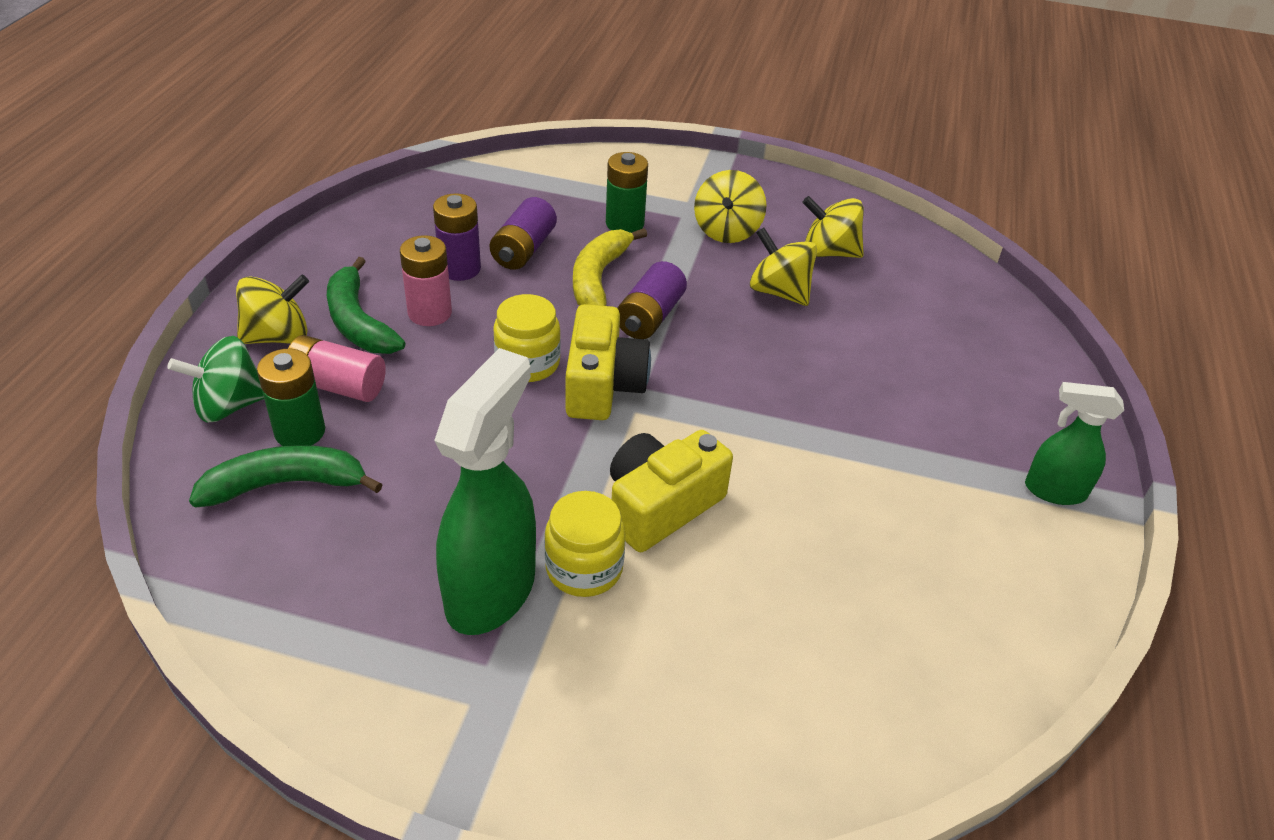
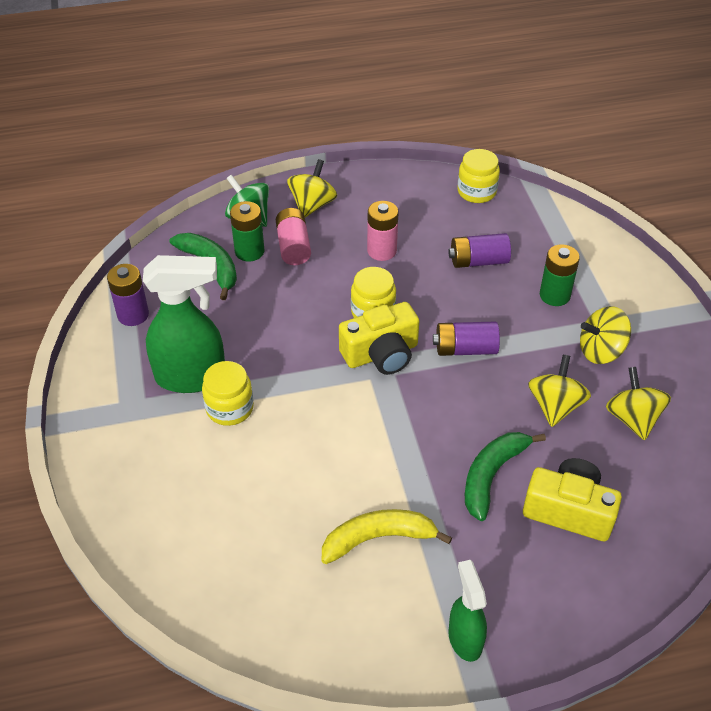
camera: 65 degrees right, 5 degrees up
yellow spinning top [236,275,309,344] -> yellow spinning top turned 105 degrees counterclockwise [287,159,337,218]
green banana [327,257,406,354] -> green banana moved to [465,432,546,521]
purple battery [433,193,481,281] -> purple battery moved to [107,264,149,326]
yellow banana [573,228,647,306] -> yellow banana moved to [322,509,452,564]
yellow camera [610,430,733,552] -> yellow camera moved to [523,458,622,541]
none -> yellow jar [458,149,500,203]

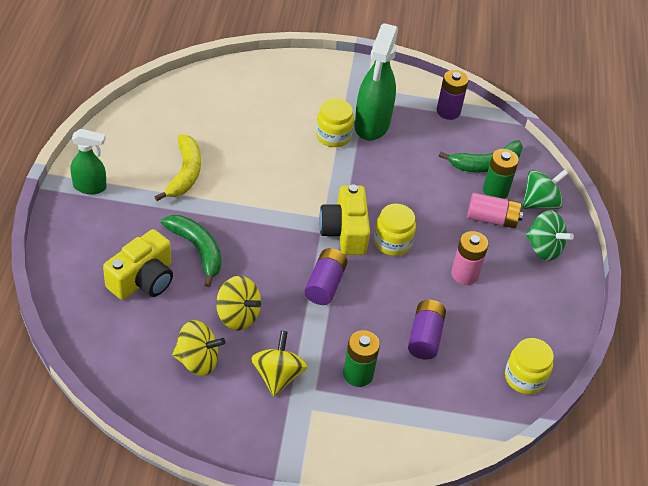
camera: 105 degrees right, 0 degrees up
yellow spinning top [287,159,337,218] -> green spinning top [525,210,574,261]

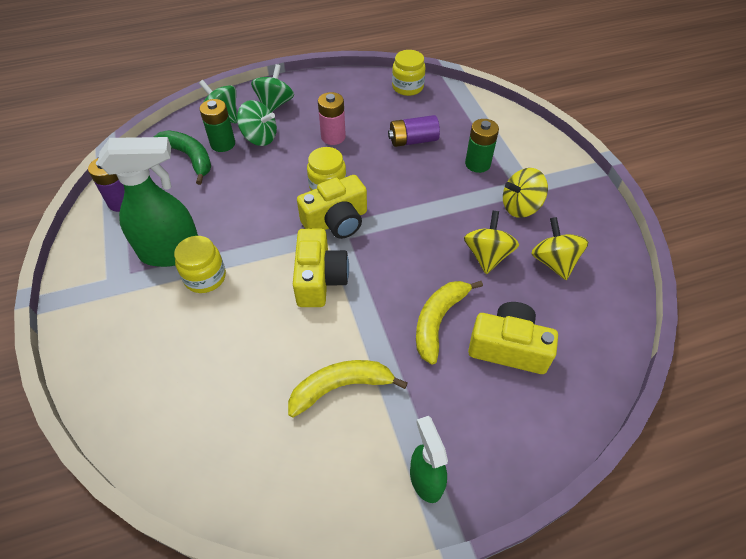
camera: 110 degrees left, 5 degrees up
green banana [161,215,221,287] -> yellow banana [416,281,483,365]
purple battery [304,248,348,305] -> none
pink battery [467,193,523,228] -> green spinning top [237,100,277,146]
none -> yellow camera [293,229,349,307]

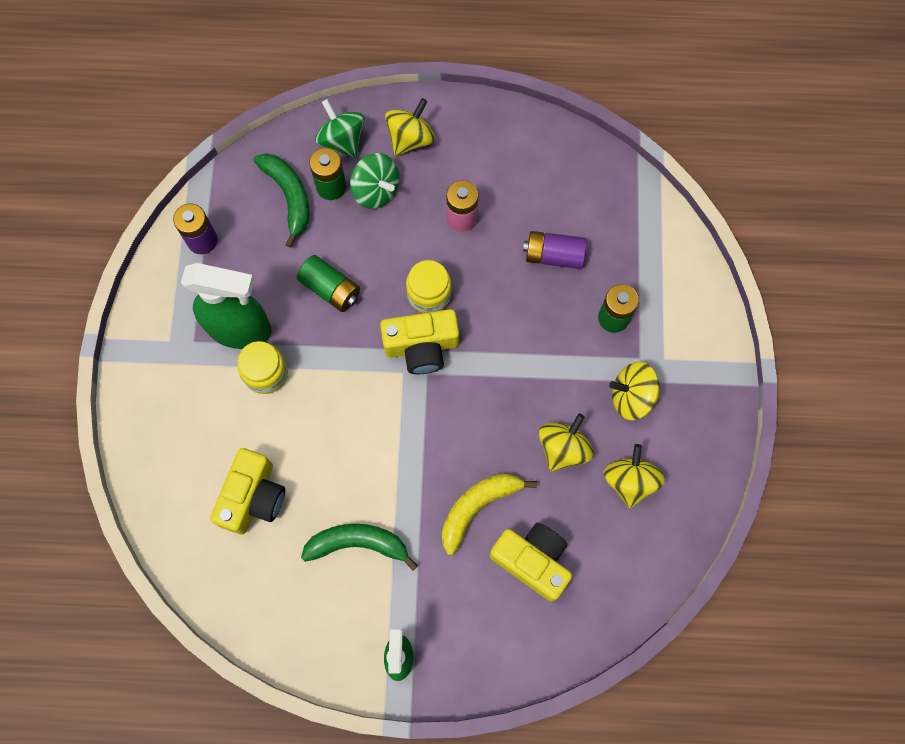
camera: 20 degrees right, 20 degrees up
green spinning top [251,64,294,112] -> yellow spinning top [385,98,435,156]
yellow banana [288,360,408,418] -> green banana [301,524,418,571]
yellow camera [293,229,349,307] -> yellow camera moved to [210,448,285,535]
yellow jar [392,50,426,96] -> none
none -> green battery [297,255,360,312]

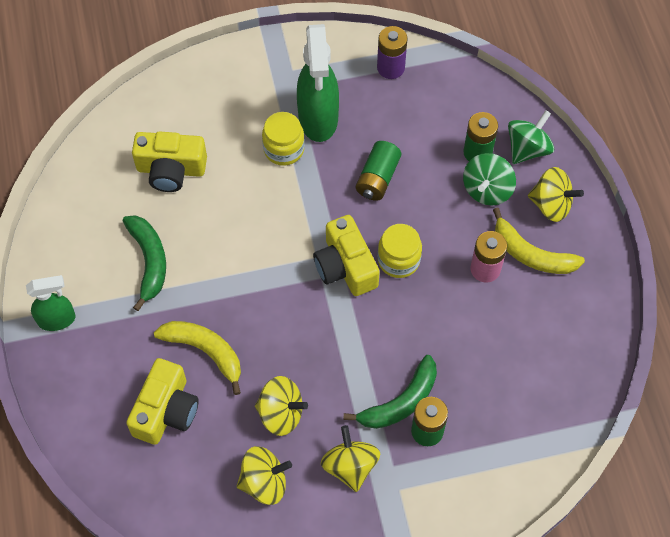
camera: 75 degrees right, 10 degrees down
green banana [254,153,309,248] -> green banana moved to [343,355,437,429]
purple battery [523,231,587,269] -> none
none -> yellow banana [493,208,585,274]

